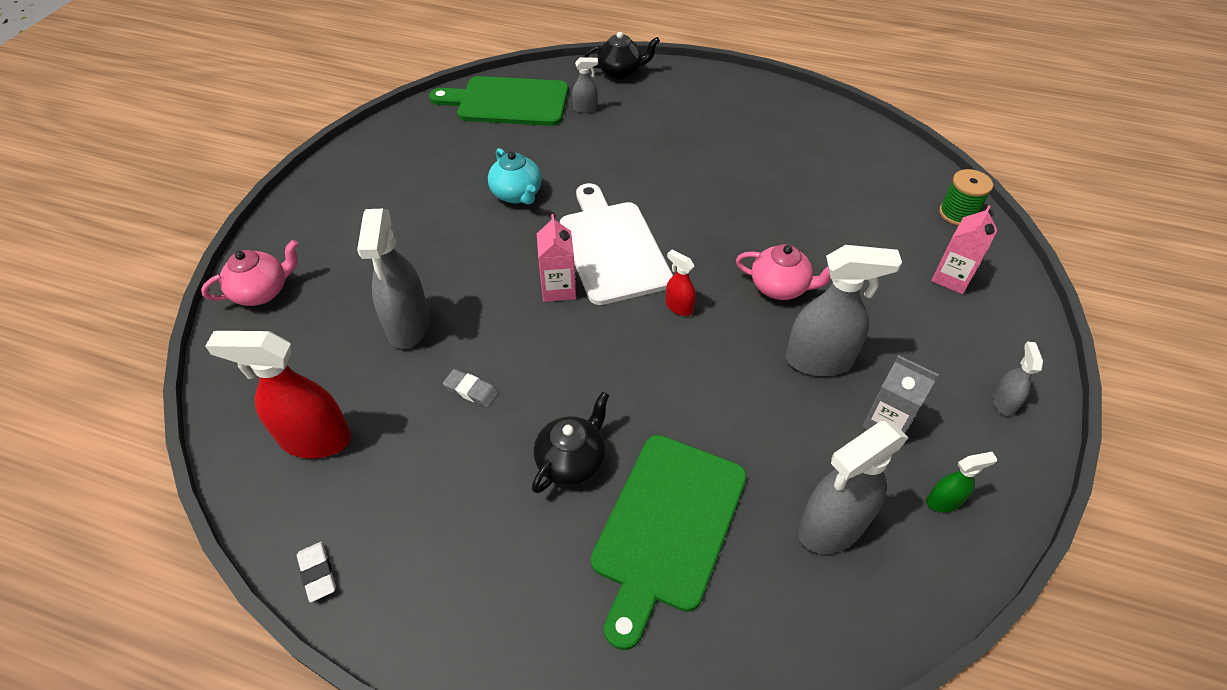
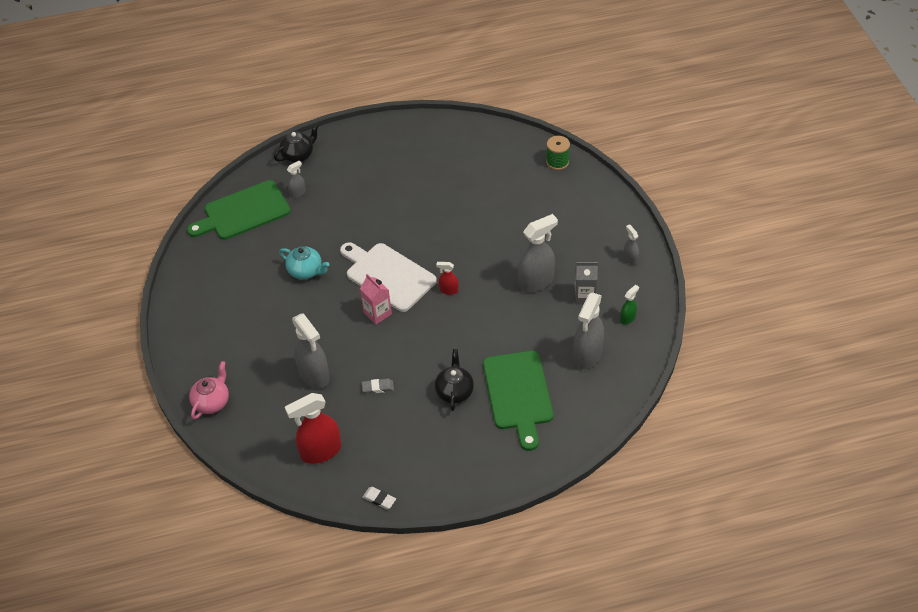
camera: 30 degrees left, 0 degrees up
pink teapot [736,244,831,300] -> none
pink carton [931,205,997,294] -> none

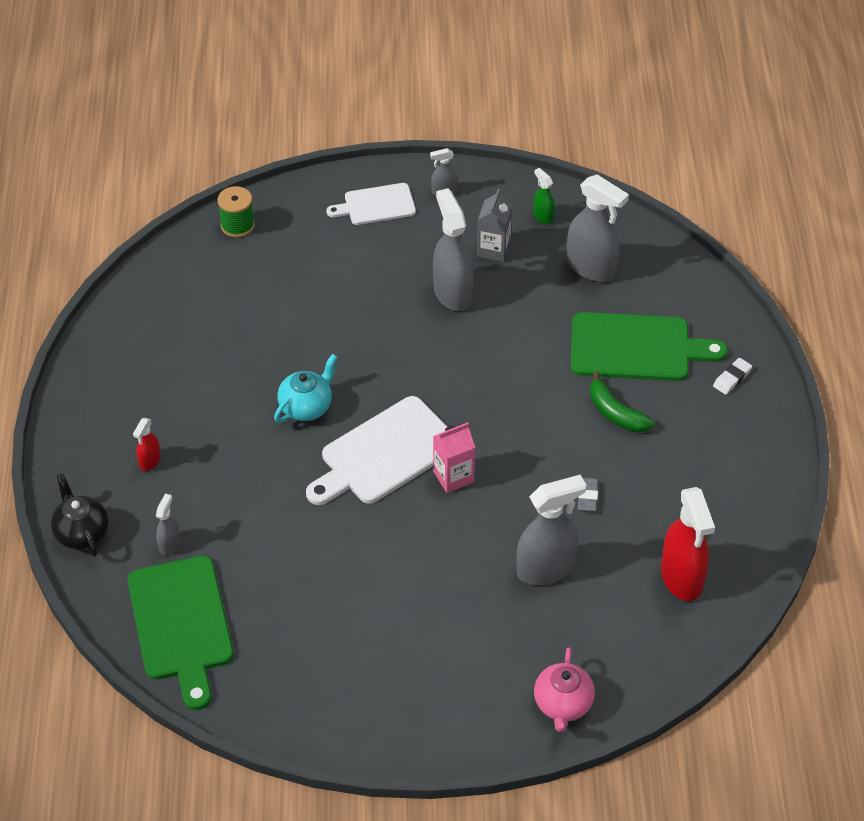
camera: 80 degrees left, 0 degrees up
pink teapot [189,361,229,420] -> pink teapot turned 120 degrees counterclockwise [534,647,595,732]
turquoise teapot [279,246,330,280] -> turquoise teapot moved to [274,354,337,423]
grey spray bottle [287,161,306,198] -> grey spray bottle turned 45 degrees clockwise [156,494,180,555]
white eraser [362,487,396,509] -> white eraser moved to [713,358,752,395]
black teapot [435,349,474,411] -> green banana [590,371,654,432]
red spray bottle [436,262,459,295] -> red spray bottle moved to [133,418,161,471]
none -> white cutting board [326,183,416,225]

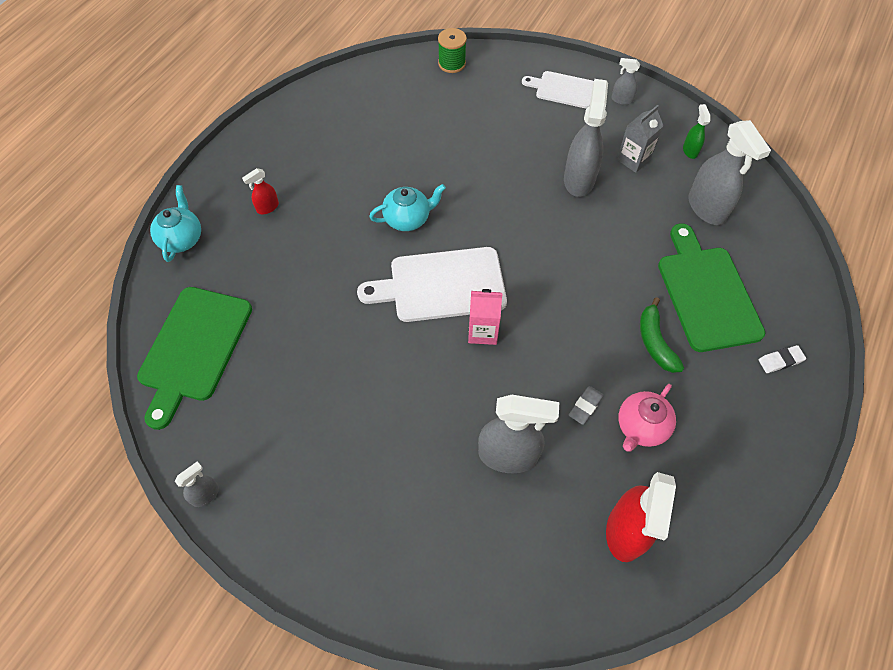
camera: 30 degrees right, 10 degrees up
black teapot [51,473,109,556] -> turquoise teapot [150,185,201,262]
grey spray bottle [156,494,180,555] -> grey spray bottle moved to [175,461,219,507]
pink teapot [534,647,595,732] -> pink teapot moved to [618,384,676,452]
green cutting board [571,312,728,381] -> green cutting board turned 135 degrees counterclockwise [658,224,765,352]

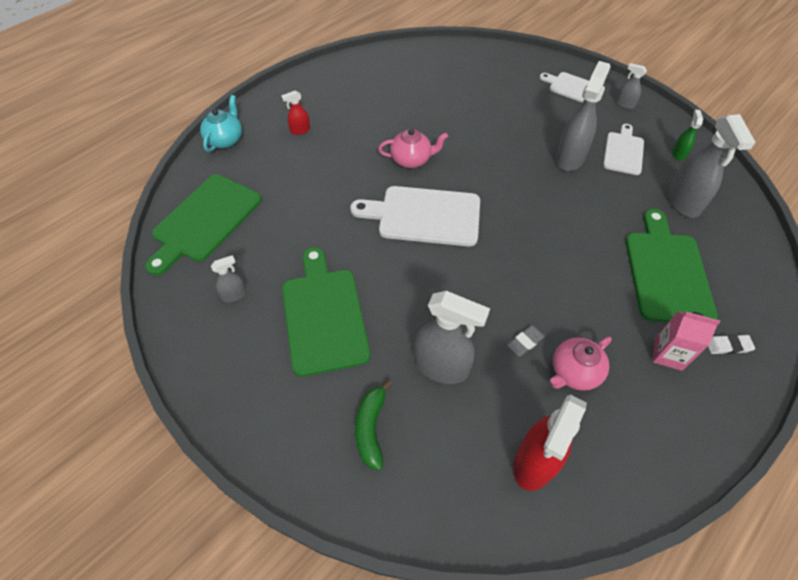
camera: 15 degrees right, 5 degrees down
grey spray bottle [175,461,219,507] -> grey spray bottle moved to [211,255,246,302]
turquoise teapot [369,184,446,231] -> pink teapot [378,129,448,168]
green spool [438,28,467,73] -> none
pink carton [468,289,502,345] -> pink carton moved to [653,311,720,371]
grey carton [617,105,664,173] -> white cutting board [603,124,644,175]
green banana [640,297,684,373] -> green banana moved to [355,380,392,470]
none -> green cutting board [282,247,370,377]

